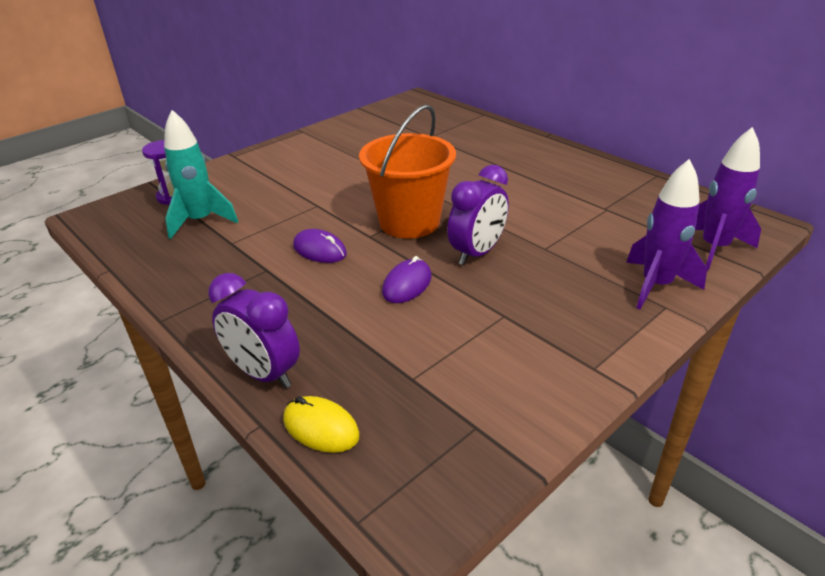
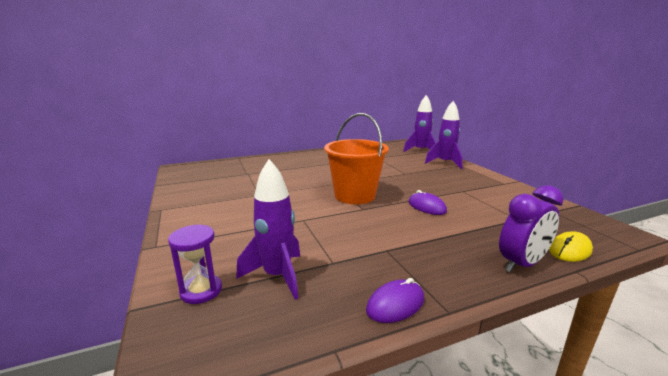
camera: 70 degrees left, 15 degrees down
turquoise rocket [164,110,238,239] -> purple rocket [236,159,301,300]
purple mouse [293,229,347,263] -> purple mouse moved to [366,278,424,323]
purple clock [447,165,509,265] -> none

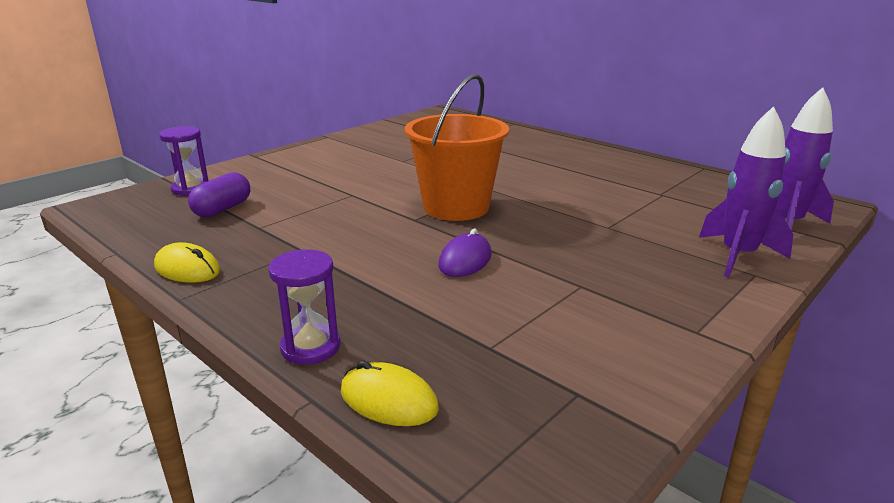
camera: 65 degrees right, 5 degrees up
purple rocket [236,159,301,300] -> purple capsule [188,172,250,217]
purple mouse [366,278,424,323] -> yellow mouse [154,242,220,283]
purple clock [499,185,563,273] -> purple hourglass [268,249,341,365]

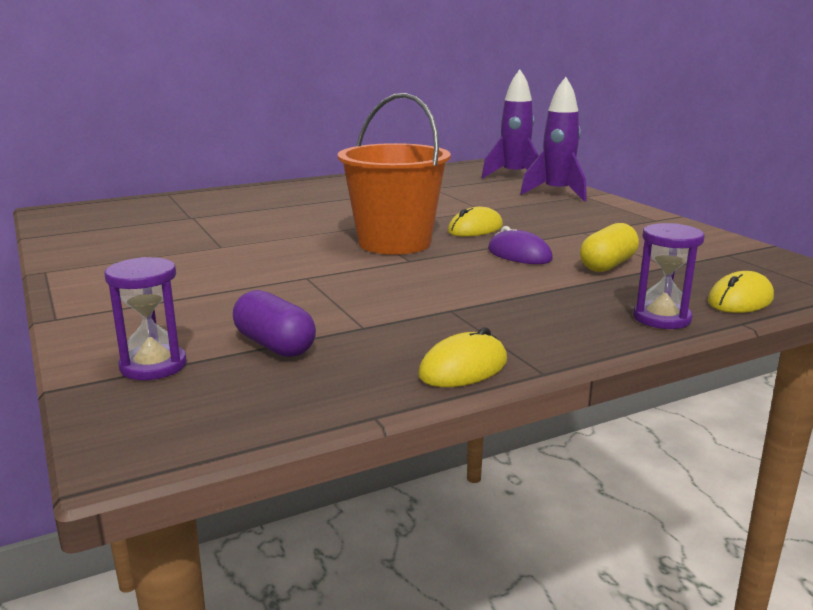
camera: 70 degrees left, 5 degrees down
none -> yellow mouse [448,207,503,236]
none -> yellow capsule [580,223,639,272]

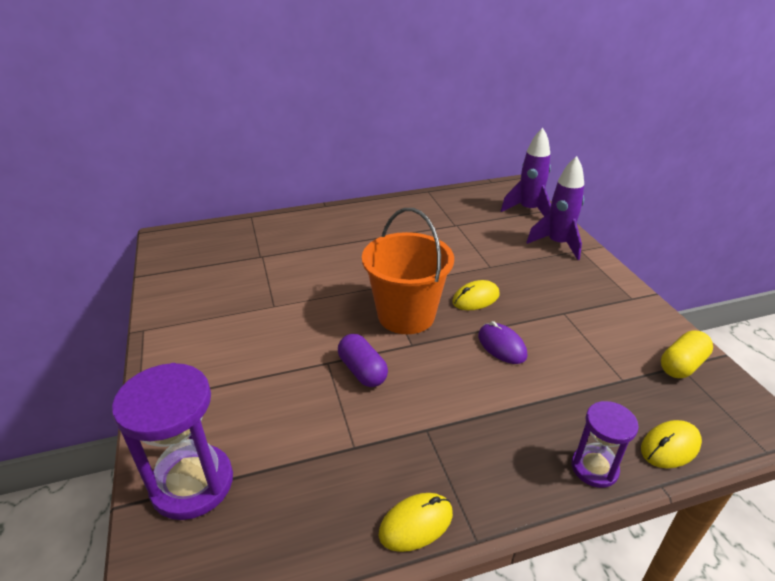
camera: 10 degrees right, 15 degrees up
purple hourglass [105,257,187,380] -> purple hourglass [112,363,233,520], size x1.71
purple capsule [233,290,316,357] -> purple capsule moved to [338,334,388,387]
yellow capsule [580,223,639,272] -> yellow capsule moved to [661,330,713,378]

